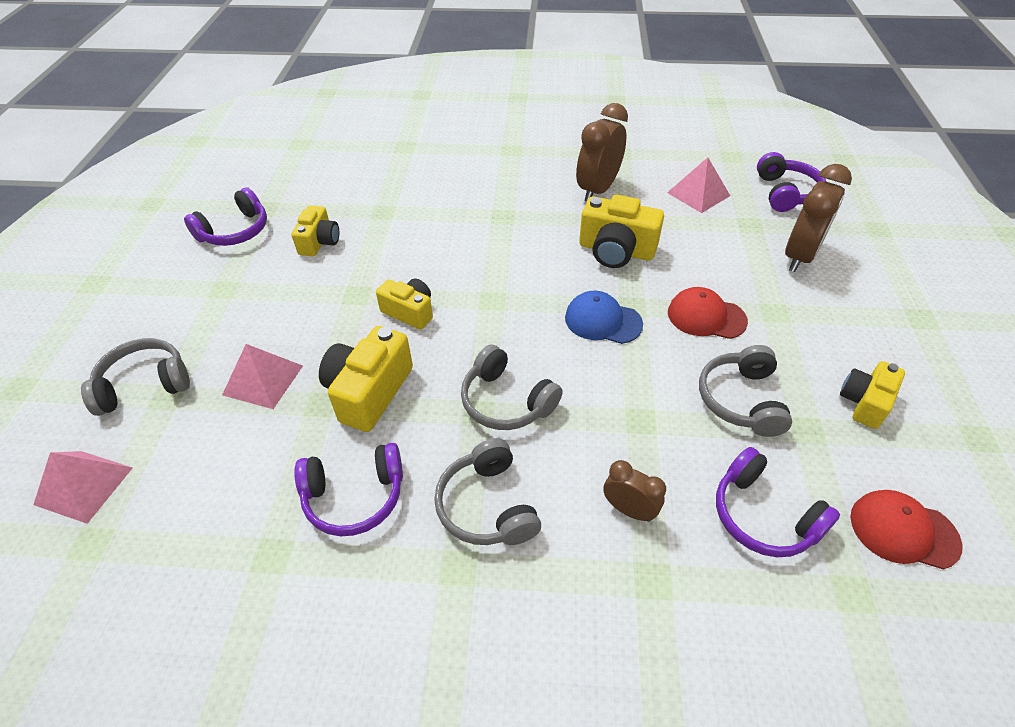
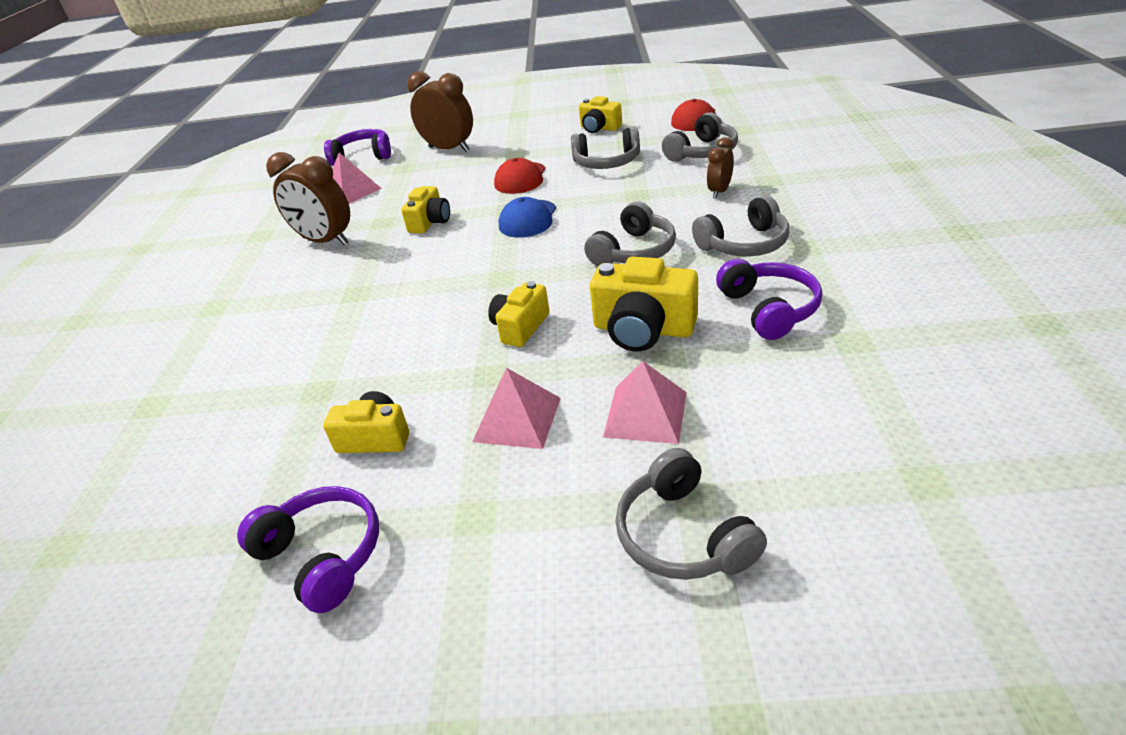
camera: 90 degrees left, 10 degrees down
pink pyramid [33,451,133,524] -> pink pyramid moved to [472,368,561,449]
yellow camera [579,195,664,268] -> yellow camera [401,186,450,233], size x0.64
purple headphones [716,447,840,557] -> grey headphones [662,112,738,162]

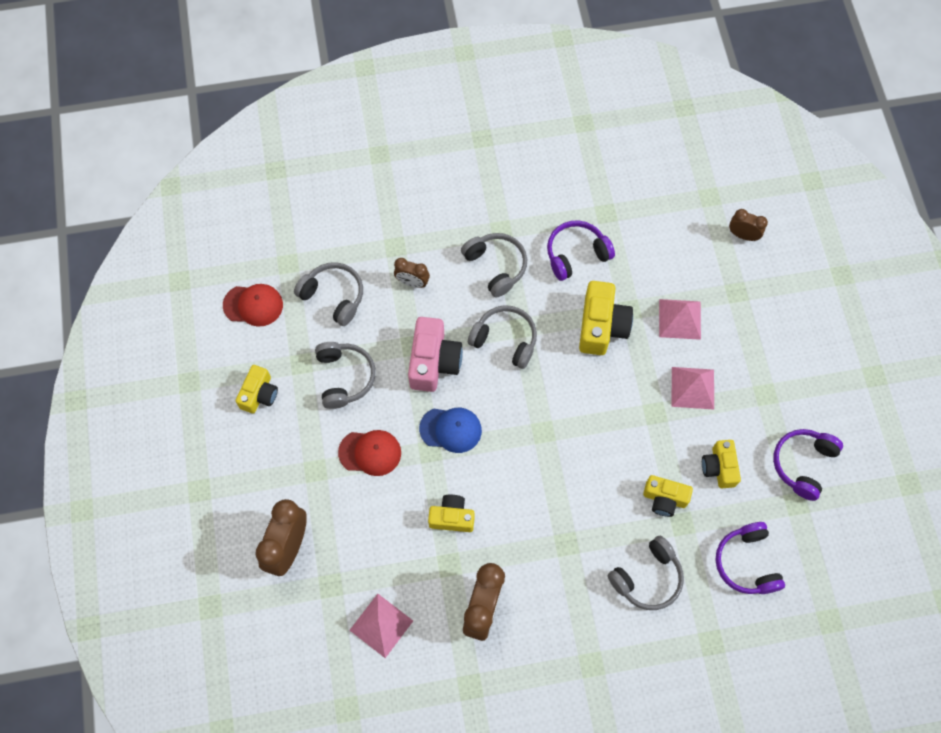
camera: 105 degrees left, 30 degrees up
purple headphones [324,129,391,166] -> purple headphones moved to [715,522,785,594]
yellow camera [488,281,549,347] -> yellow camera moved to [643,475,693,517]
grey headphones [615,448,767,580] -> grey headphones moved to [608,536,684,610]
none -> pink camera [408,317,463,392]
none -> brown clock [729,209,768,241]

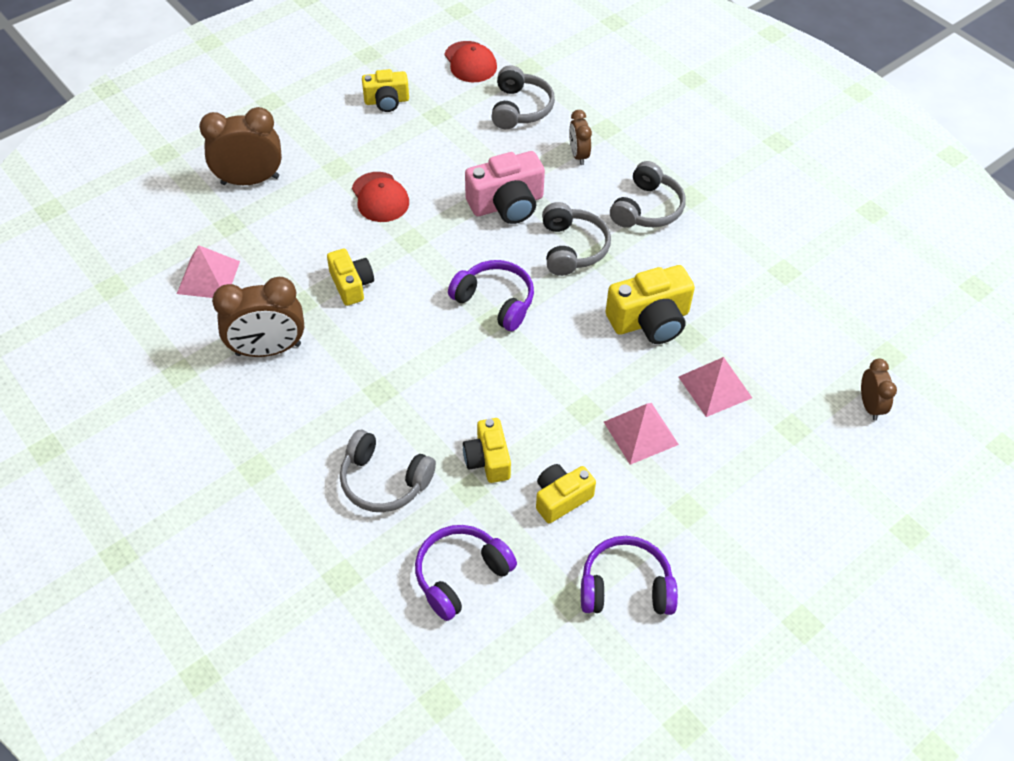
camera: 60 degrees right, 15 degrees down
grey headphones [315,342,376,409] -> none
blue cap [419,408,482,453] -> none
purple headphones [547,220,615,281] -> purple headphones moved to [448,260,534,331]

